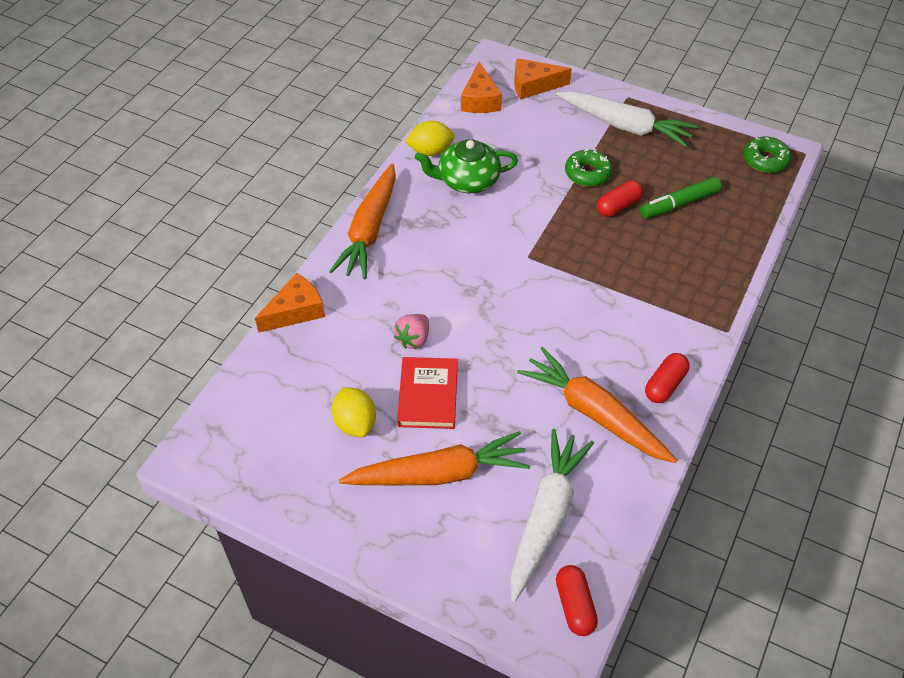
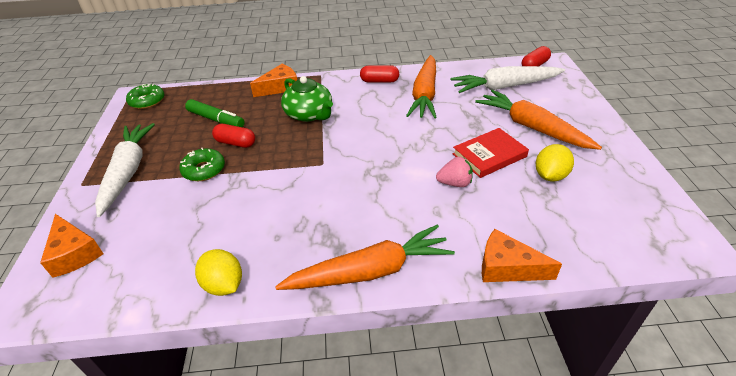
camera: 120 degrees left, 10 degrees down
green teapot [415,139,518,193] -> green teapot moved to [281,76,333,122]
orange cheese [461,61,502,113] -> orange cheese moved to [250,64,297,97]

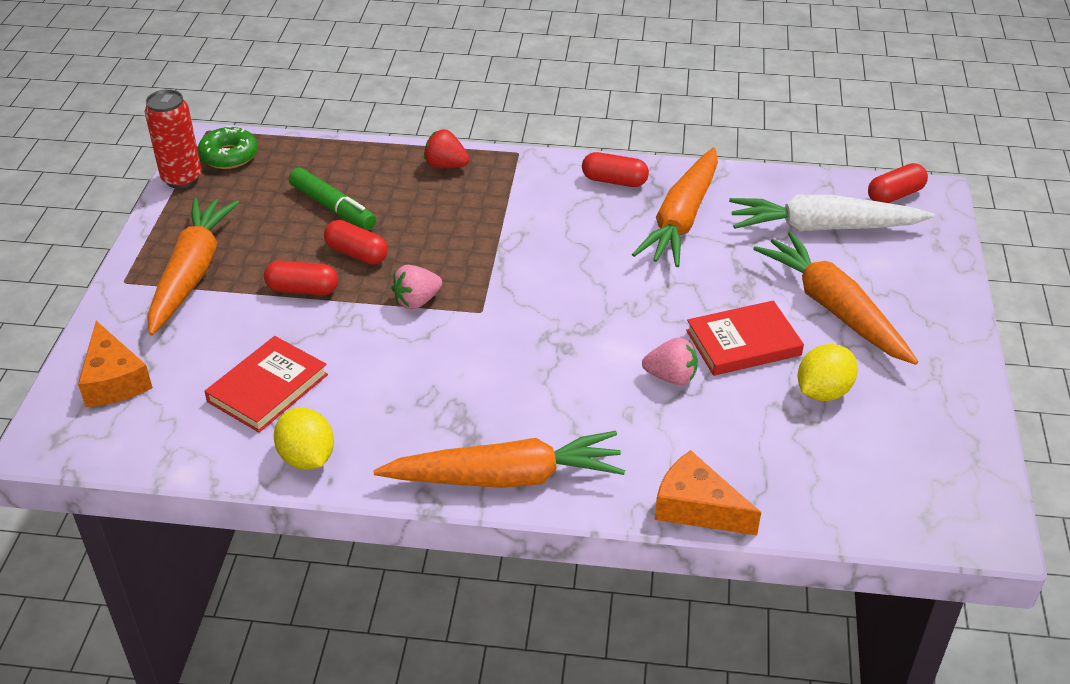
camera: 10 degrees right, 0 degrees up
white carrot [95,123,155,217] -> orange carrot [147,197,239,336]
green donut [179,148,225,181] -> red capsule [264,260,338,295]
orange cheese [250,64,297,97] -> red strawberry [424,129,470,168]
green teapot [281,76,333,122] -> none
none -> red can [145,89,202,189]
none -> red book [204,336,328,433]
none -> pink strawberry [391,265,442,310]

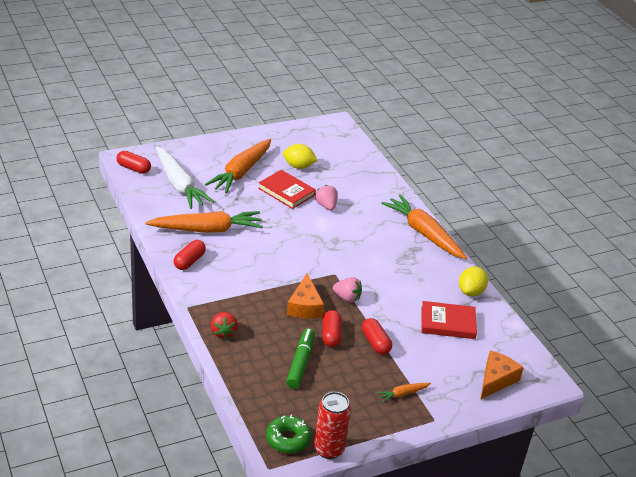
camera: 125 degrees left, 5 degrees down
orange carrot [147,197,239,336] -> orange carrot [377,383,431,403], size x0.43
red capsule [582,152,649,187] -> red capsule turned 45 degrees clockwise [173,240,206,270]
orange cheese [655,450,761,535] -> orange cheese moved to [287,273,324,319]

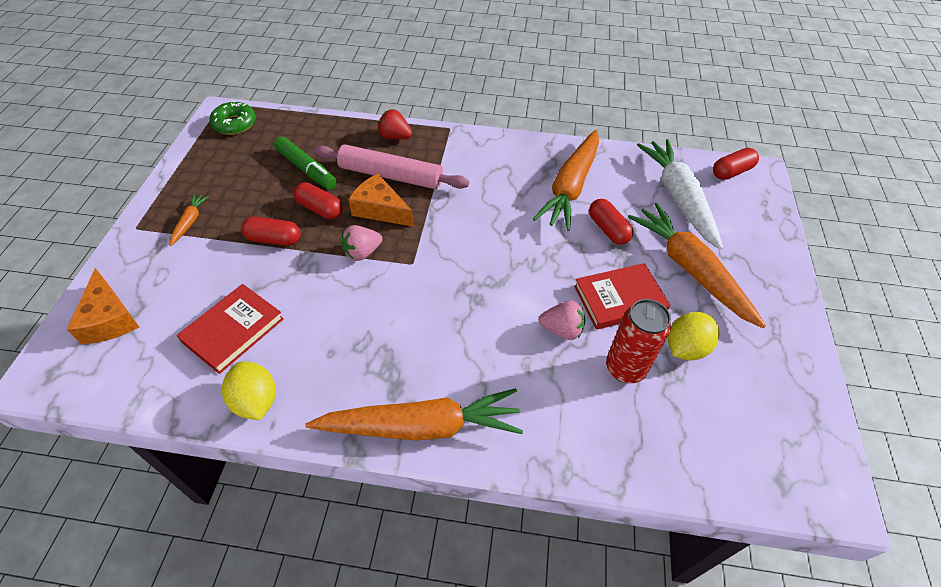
camera: 125 degrees right, 15 degrees up
white carrot [156,147,214,209] -> white carrot turned 75 degrees clockwise [637,139,723,250]
red capsule [173,240,206,270] -> red capsule moved to [589,199,633,245]
red can [314,392,351,459] -> red can moved to [606,299,671,383]
none -> pink rolling pin [314,144,469,189]

